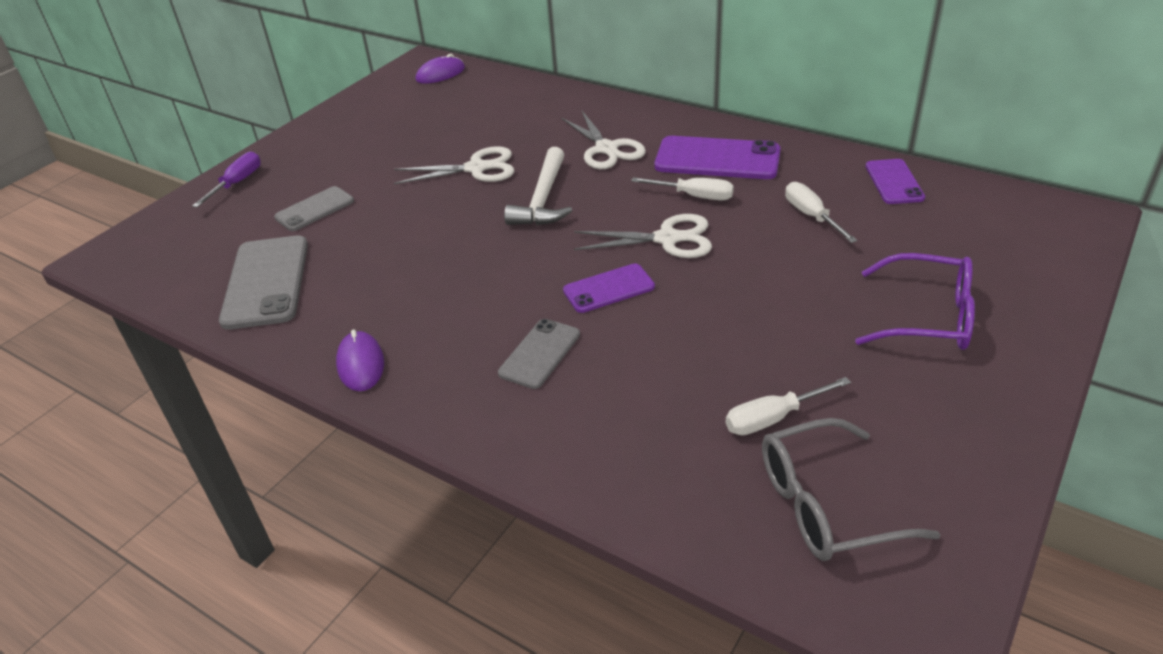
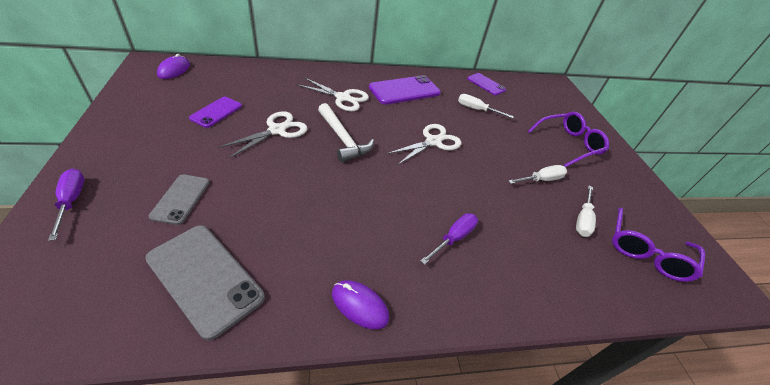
camera: 50 degrees left, 5 degrees up
grey phone [498,319,580,389] -> purple screwdriver [420,213,478,265]
purple phone [563,263,655,313] -> purple phone moved to [189,97,242,128]
white screwdriver [631,177,734,201] -> white screwdriver moved to [508,165,567,184]
grey glasses [762,418,941,561] -> purple glasses [612,207,705,282]

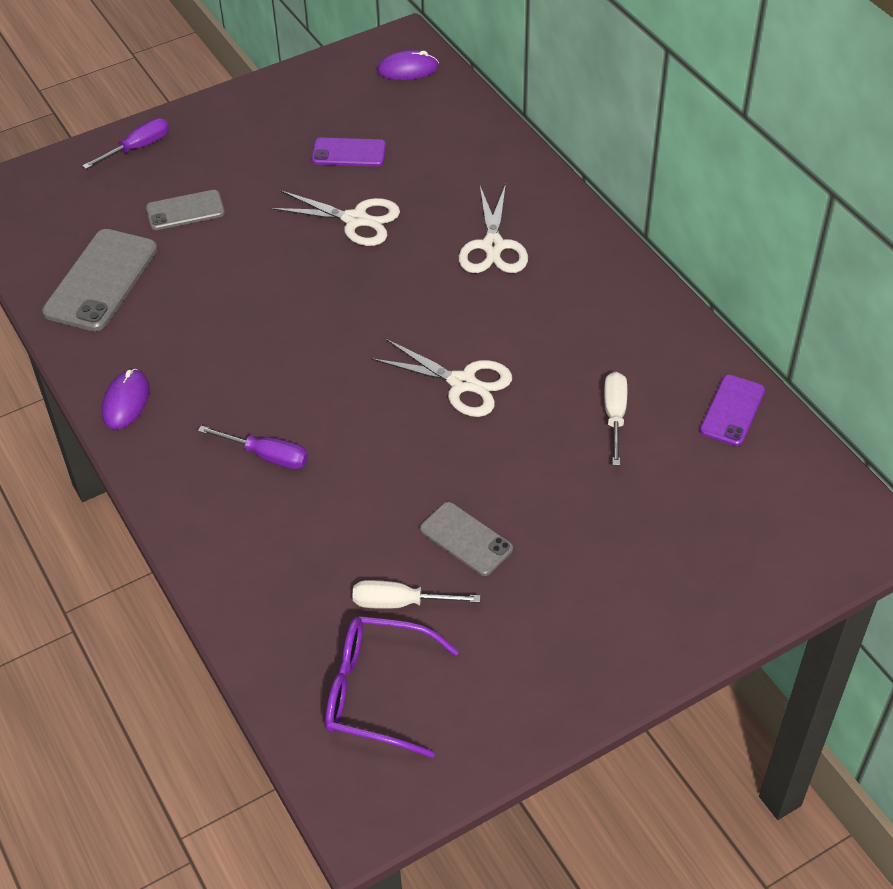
camera: 75 degrees right, 5 degrees up
white hammer [318,103,374,162] -> none
purple phone [369,75,441,105] -> none
white screwdriver [508,165,567,184] -> grey phone [420,502,513,576]
purple glasses [528,111,609,167] -> none

